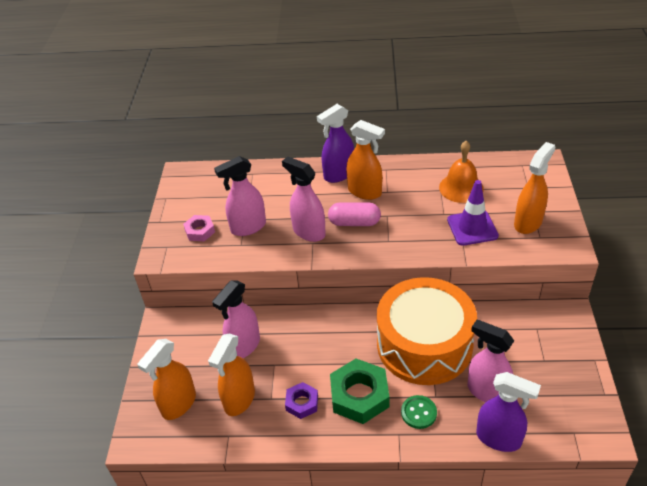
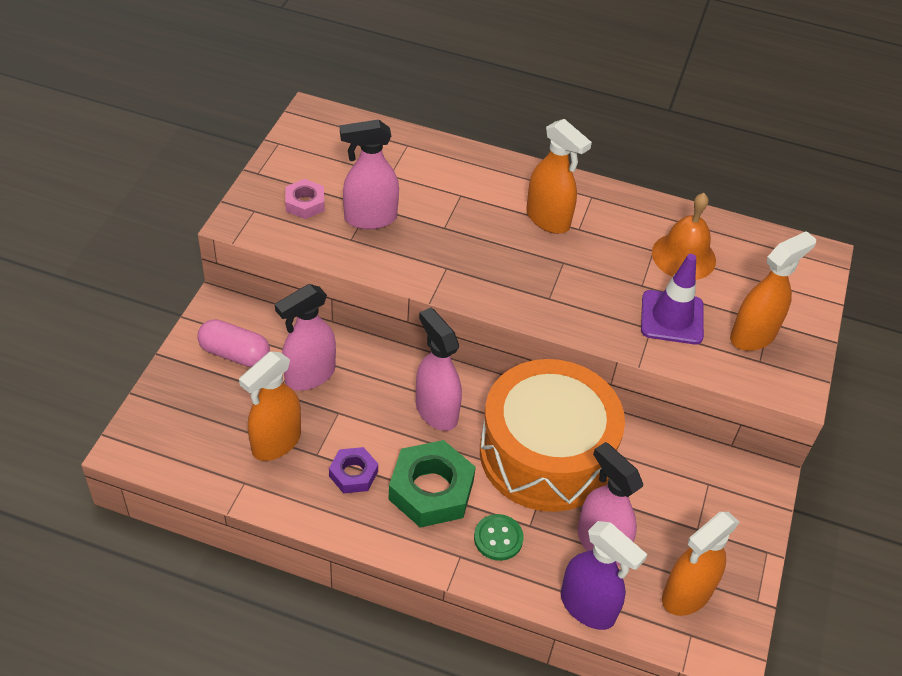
camera: 10 degrees right, 5 degrees up
orange spray bottle [137,339,196,420] -> orange spray bottle moved to [662,512,740,616]
pink spray bottle [282,157,326,242] -> pink spray bottle moved to [416,308,462,431]
purple spray bottle [317,104,354,183] -> none
pink capsule [328,202,381,226] -> pink capsule moved to [197,319,270,367]

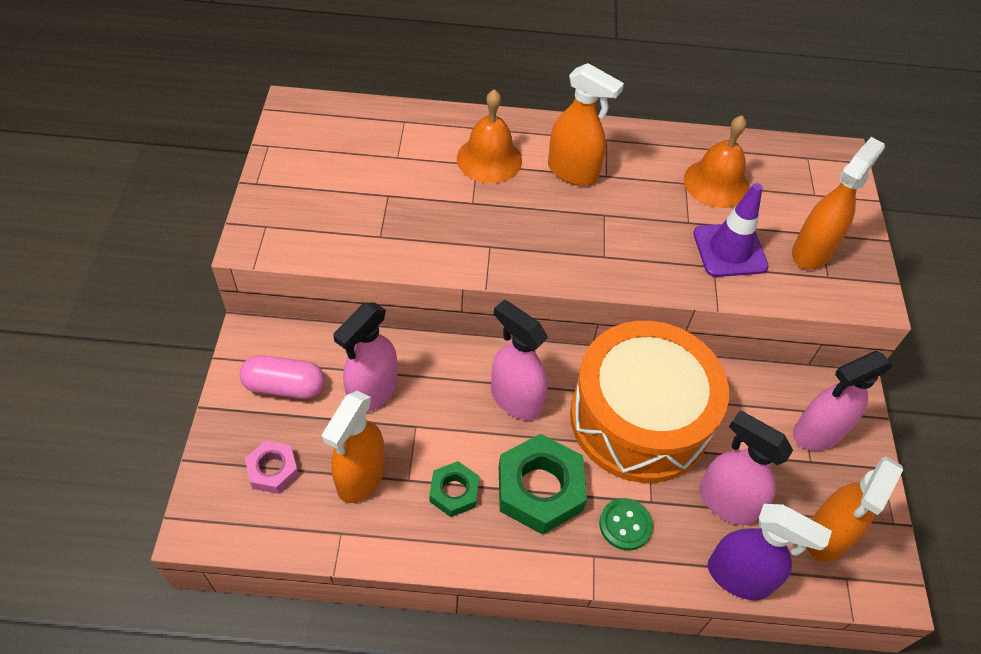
camera: 15 degrees left, 5 degrees up
pink nut [285,179,325,219] -> pink nut moved to [245,440,299,494]
purple nut [329,447,378,494] -> green nut [429,461,479,517]
pink spray bottle [340,119,399,229] -> pink spray bottle moved to [793,351,893,450]
none -> orange bell [457,89,522,183]

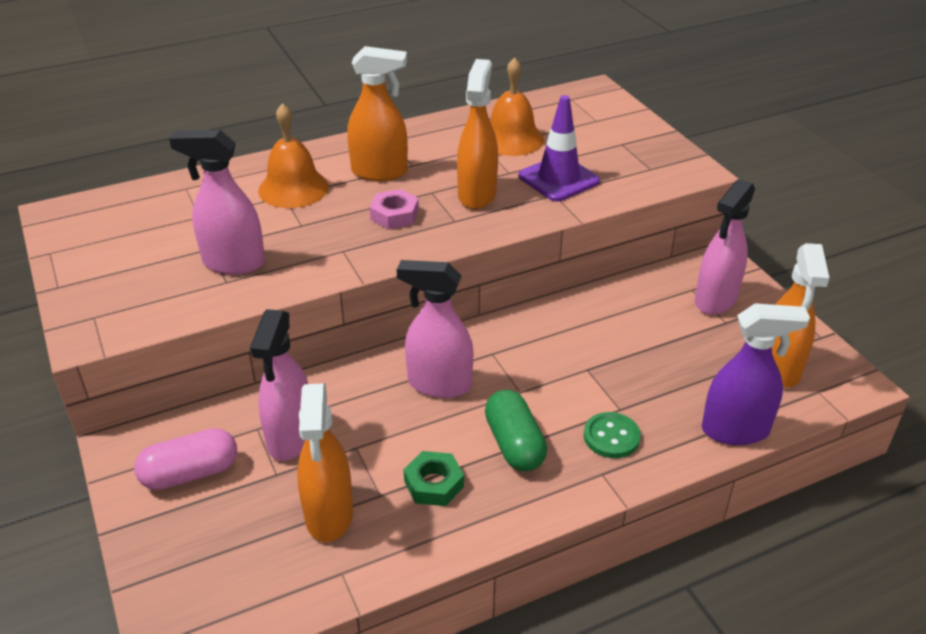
camera: 25 degrees left, 15 degrees down
pink nut [245,440,299,494] -> pink nut moved to [370,189,419,229]
green nut [499,434,587,535] -> green capsule [485,389,547,471]
orange drum [570,321,729,483] -> none
pink spray bottle [699,411,793,525] -> pink spray bottle moved to [169,130,265,275]
orange spray bottle [792,137,885,269] -> orange spray bottle moved to [457,59,498,209]

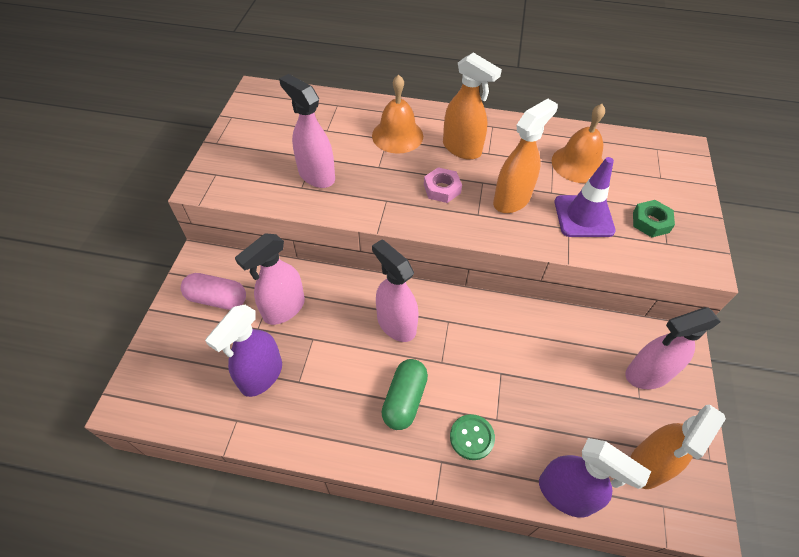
camera: 35 degrees right, 15 degrees up
orange spray bottle [297,383,353,542] -> purple spray bottle [205,305,282,397]
green nut [404,451,464,506] -> green nut moved to [633,200,675,237]

